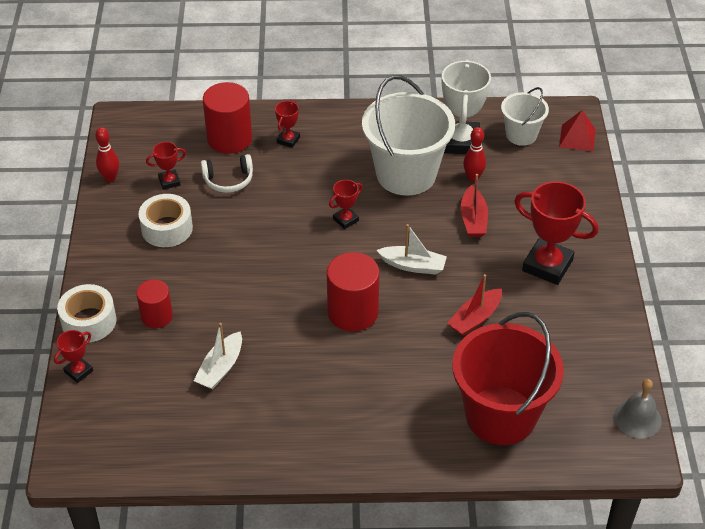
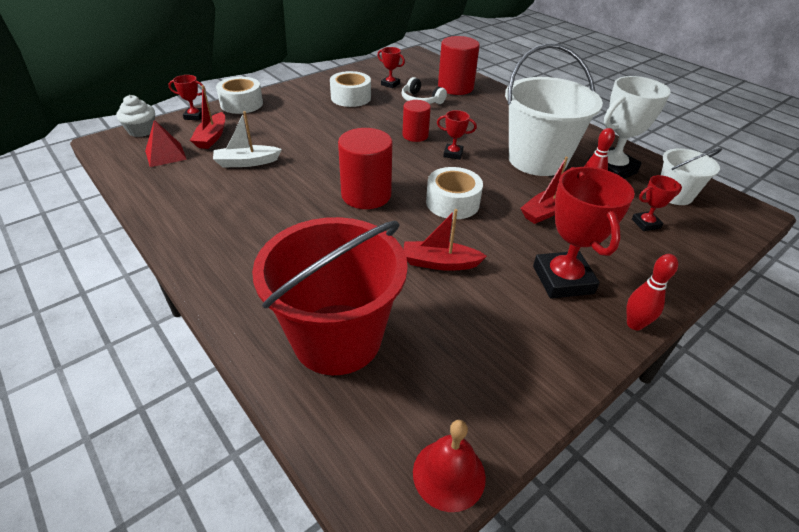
camera: 50 degrees right, 5 degrees down
red bowling pin [95,127,119,182] -> red bowling pin moved to [626,254,678,330]
red cylinder [136,280,173,328] -> red cylinder moved to [402,100,431,142]
red trophy [275,101,300,148] -> red trophy moved to [632,175,682,231]
white boat [376,224,447,275] -> white tape [426,167,483,219]
red pyramid [559,110,596,152] -> red pyramid moved to [145,120,187,167]
grey bell [614,379,662,439] -> red bell [413,420,486,512]
none -> white cupcake [116,95,155,137]
none -> red boat [190,85,225,149]

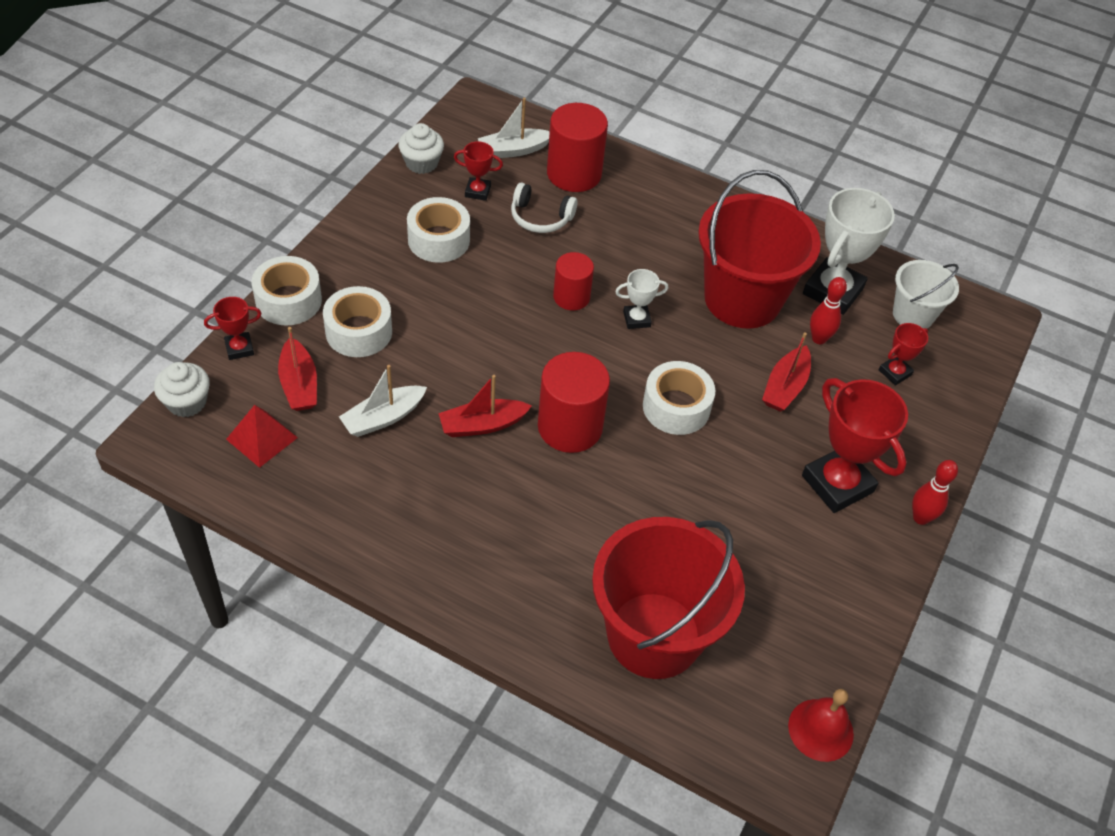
camera: 25 degrees left, 10 degrees up
red boat [403,209,487,271] -> red boat moved to [439,375,532,437]
red trophy [437,110,477,160] -> white trophy [615,269,668,329]
white bucket [505,43,603,176] -> red bucket [698,170,821,329]
none -> white tape [323,286,392,357]
none -> white cupcake [399,123,444,174]
none -> white boat [478,98,550,159]

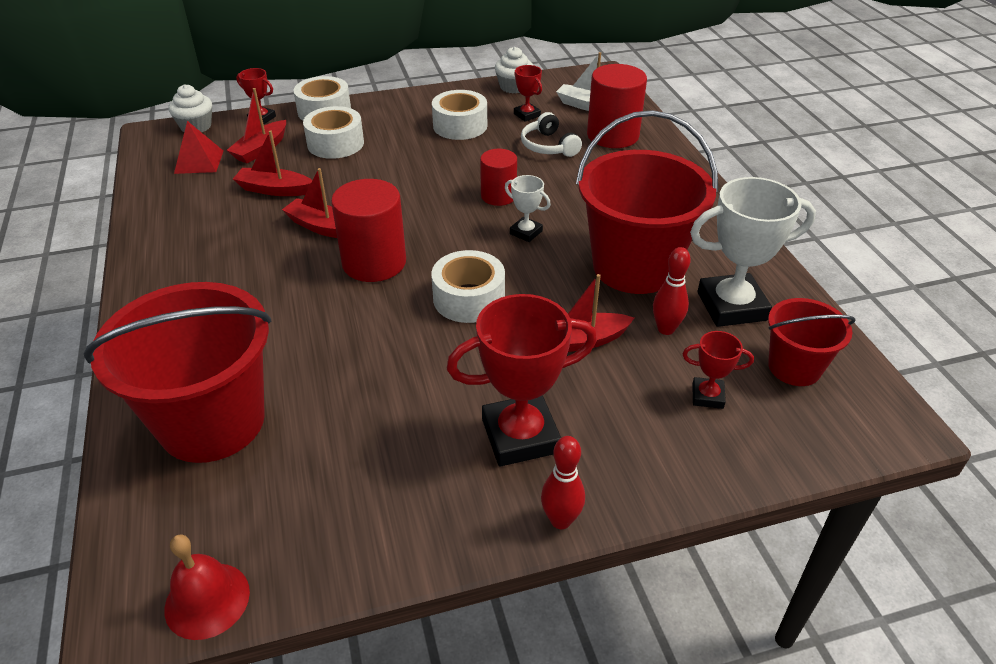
camera: 50 degrees right, 10 degrees down
white boat [339,365,427,437] -> red boat [233,130,312,196]
red trophy [802,378,908,513] -> red trophy turned 60 degrees clockwise [447,294,597,466]
white bucket [893,260,959,329] -> red bucket [768,298,855,386]

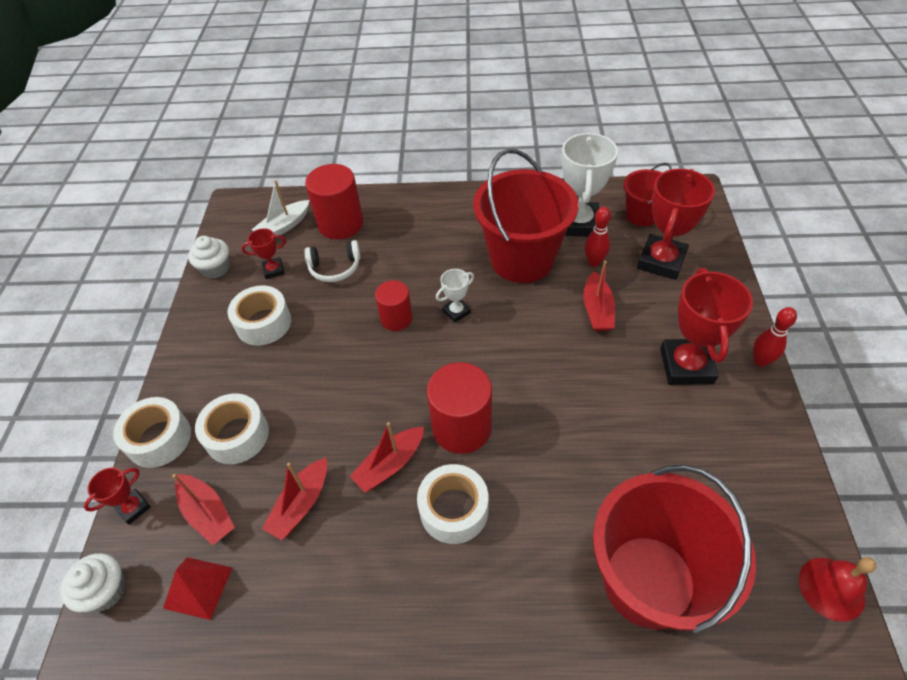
camera: 70 degrees left, 10 degrees up
white tape [431,250,505,323] -> white tape moved to [417,464,488,544]
red trophy [683,331,754,409] -> red trophy [637,169,715,280], size x2.02

